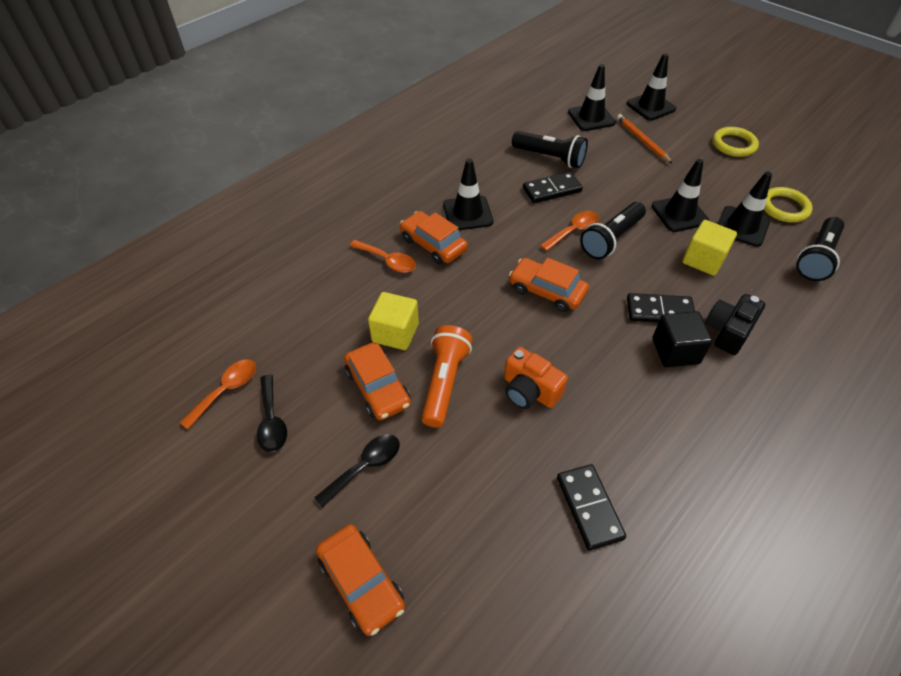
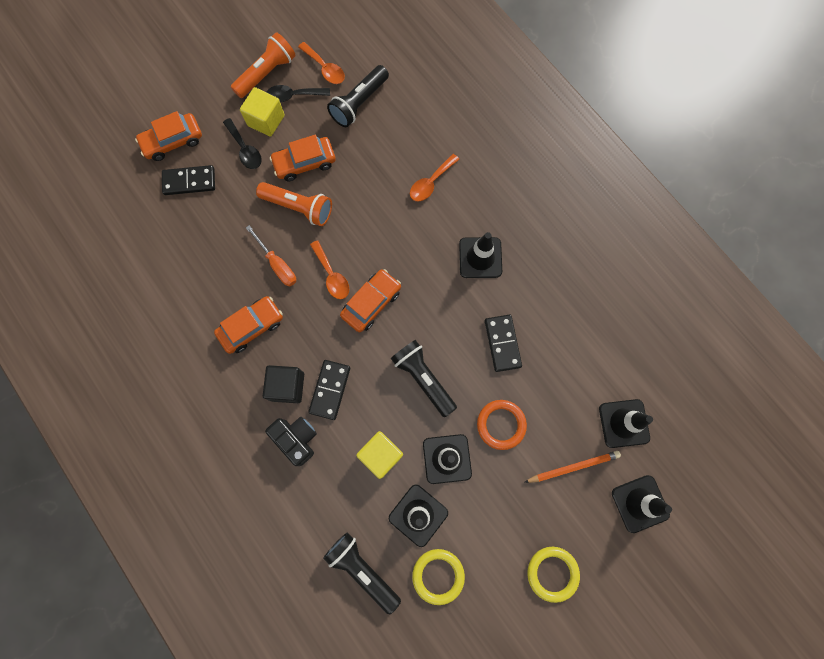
camera: 100 degrees right, 25 degrees up
yellow cube [368,292,419,350] -> yellow cube moved to [240,87,285,137]
orange car [400,211,468,265] -> orange car moved to [214,296,283,354]
orange camera [504,347,568,409] -> orange screwdriver [246,225,296,286]
black flashlight [512,131,588,168] -> black flashlight moved to [327,65,389,127]
orange spoon [540,211,599,251] -> orange spoon moved to [310,240,349,299]
black domino [557,464,626,550] -> black domino moved to [162,165,215,195]
none -> orange flashlight [231,32,296,98]
none -> orange ring [477,400,527,450]

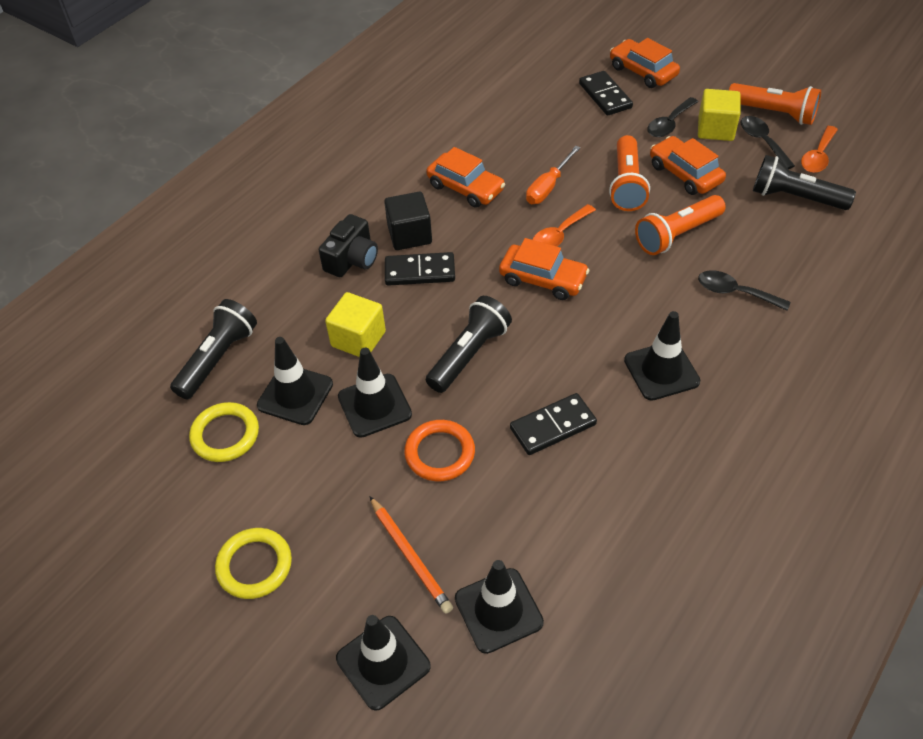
camera: 75 degrees right, 25 degrees down
orange spoon [410,154,459,202] -> black spoon [698,270,791,311]
none -> orange flashlight [635,195,726,255]

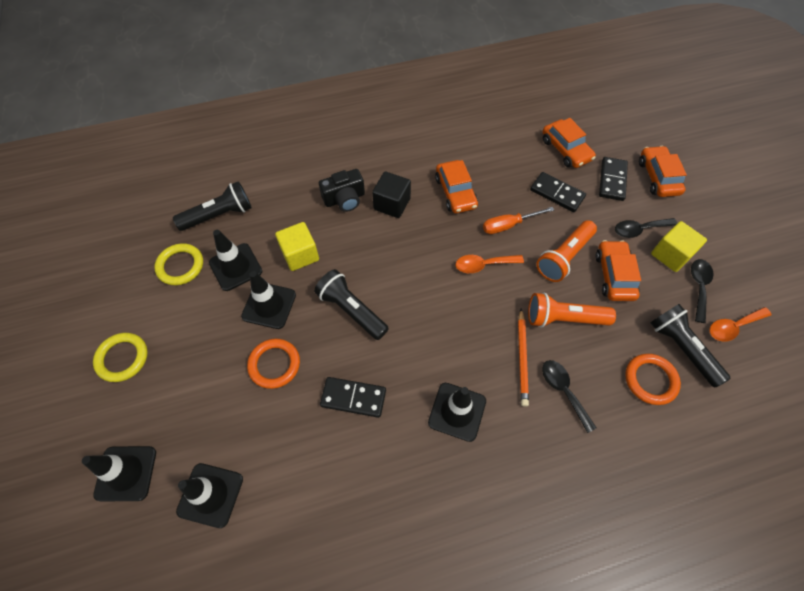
camera: 35 degrees right, 10 degrees up
orange pencil [369,496,453,614] -> orange pencil moved to [518,309,529,407]
black domino [385,252,455,286] -> black domino moved to [530,172,586,212]
black flashlight [426,296,512,393] -> black flashlight turned 120 degrees counterclockwise [314,269,389,340]
orange car [499,238,589,300] -> orange car moved to [543,118,596,168]
orange flashlight [729,83,821,125] -> none
none -> orange ring [625,354,681,405]

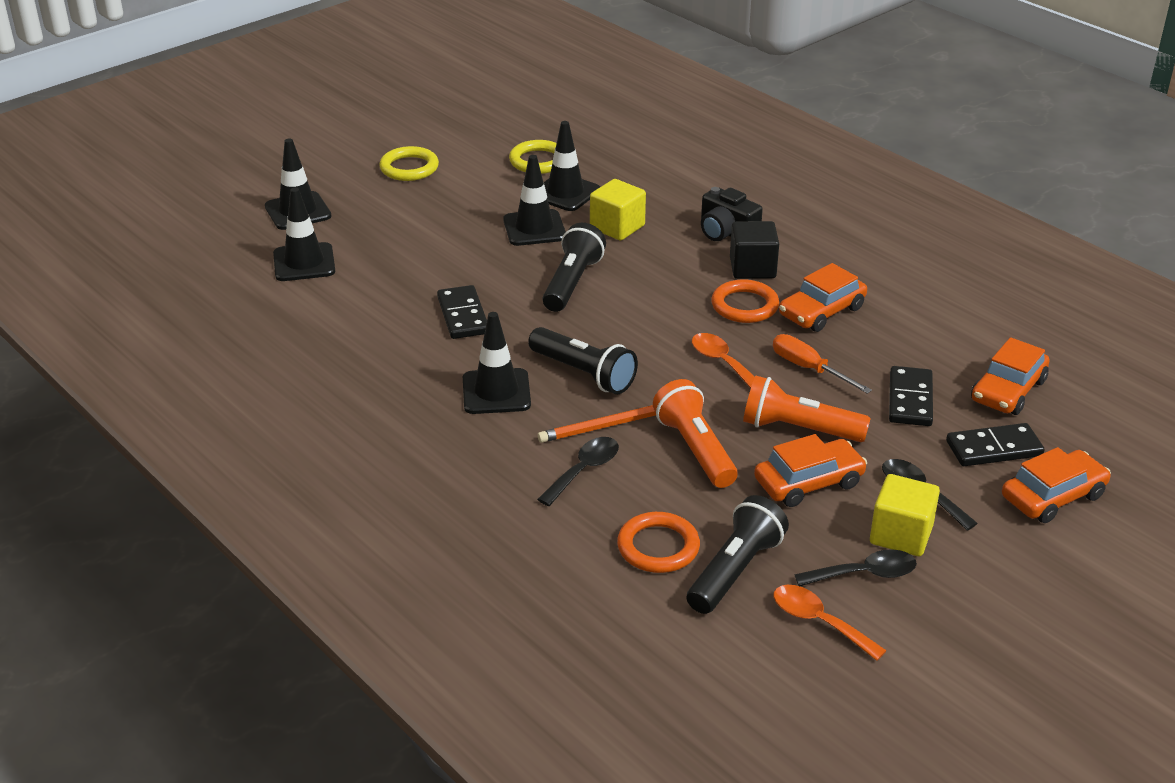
camera: 65 degrees right, 25 degrees down
black flashlight [173,181,252,231] -> black flashlight moved to [528,327,638,394]
orange ring [247,339,300,389] -> orange ring moved to [711,279,779,323]

